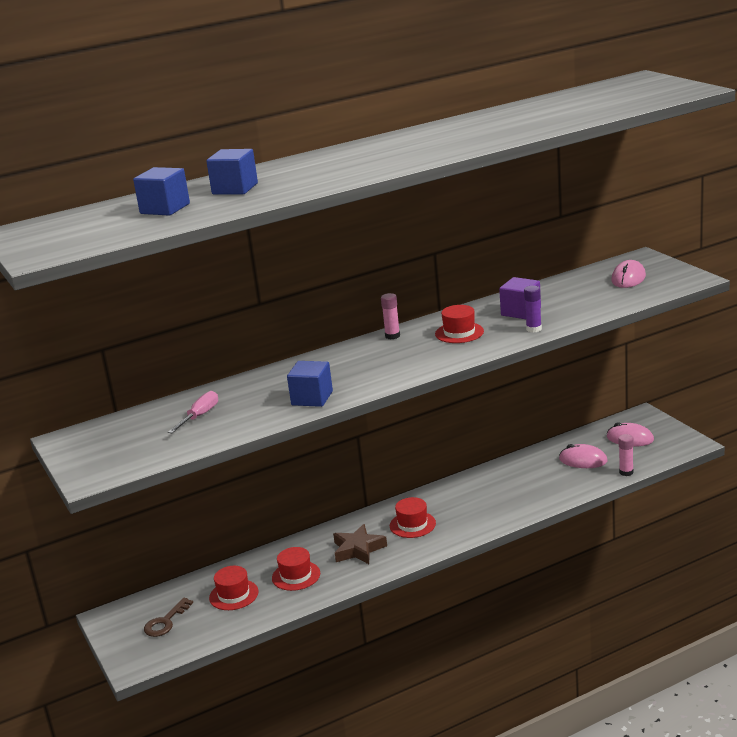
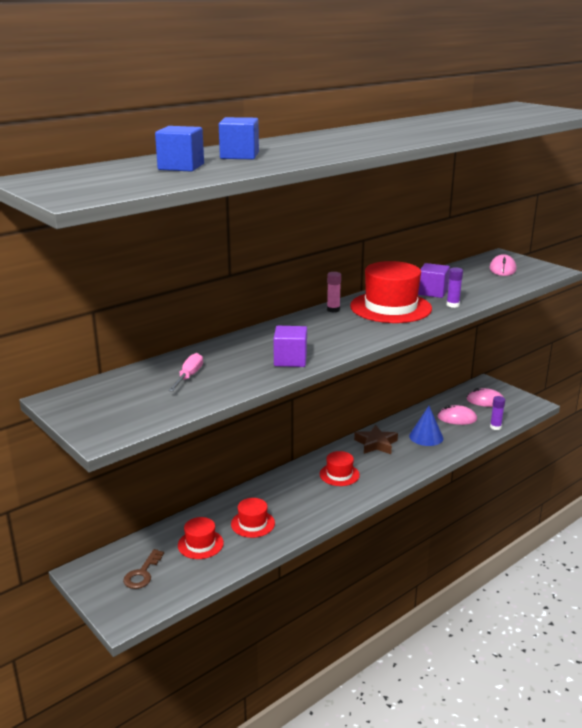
camera: 15 degrees left, 0 degrees up
blue cube [287,361,333,407] -> purple cube [273,326,307,367]
brown star [333,524,387,564] -> brown star moved to [354,425,398,454]
red hat [435,305,484,343] -> red hat [350,261,432,323], size x1.93
pink glue stick [619,434,634,476] -> purple glue stick [490,396,505,430]
none -> blue cone [409,406,443,446]

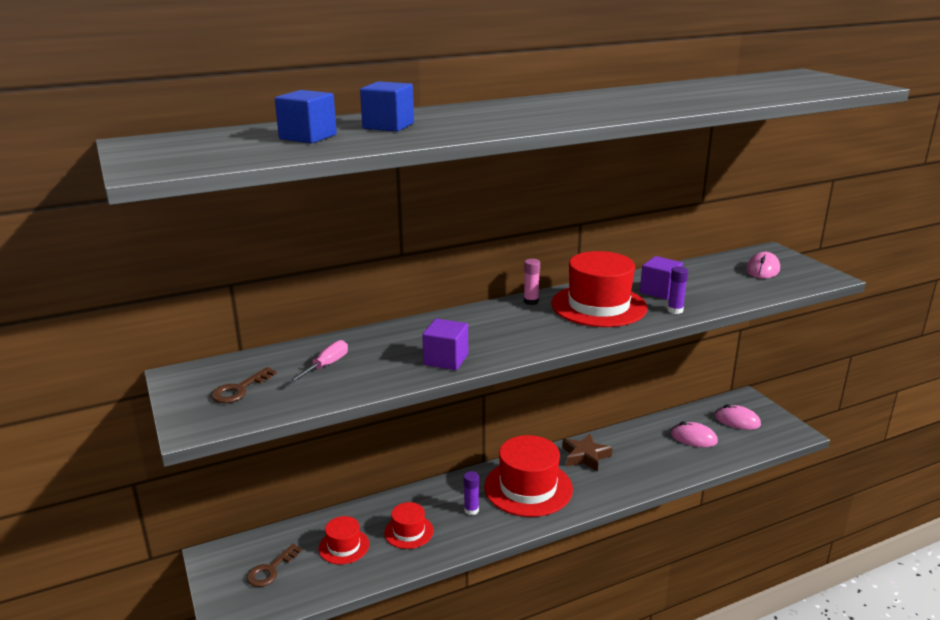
camera: 15 degrees right, 0 degrees up
red hat [320,451,360,486] -> red hat [484,435,573,517], size x1.93
blue cone [409,406,443,446] -> none
purple glue stick [490,396,505,430] -> purple glue stick moved to [464,471,479,515]
none -> brown key [211,367,277,403]

